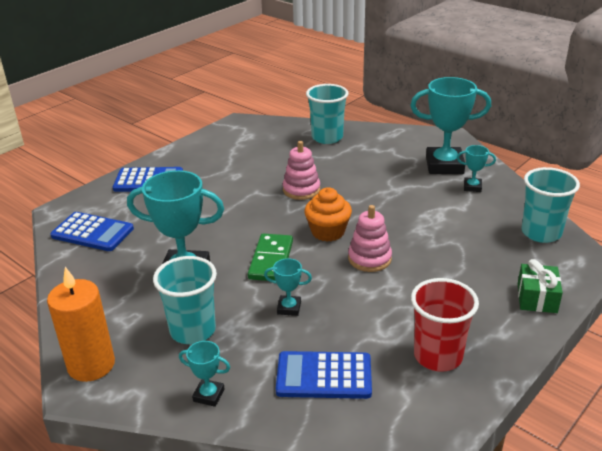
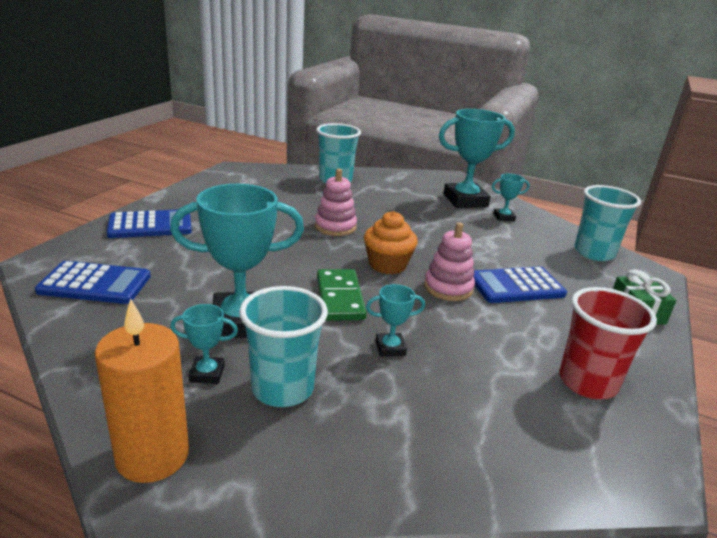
camera: 20 degrees left, 5 degrees down
turquoise trophy [179,341,230,407] -> turquoise trophy moved to [170,304,238,384]
blue calculator [276,351,372,399] -> blue calculator moved to [473,266,567,303]

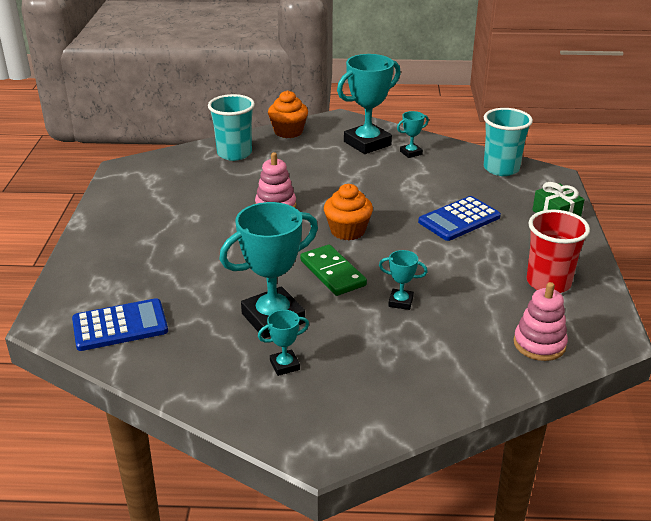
camera: 20 degrees left, 5 degrees up
orange candle [95,298,189,483] -> none
blue calculator [107,210,192,238] -> none
turquoise cup [239,286,328,407] -> none
turquoise trophy [366,284,425,357] -> turquoise trophy turned 45 degrees clockwise [379,250,428,310]
pink stacking toy [424,222,475,301] -> pink stacking toy moved to [514,282,568,361]
none -> orange cupcake [268,90,308,138]

